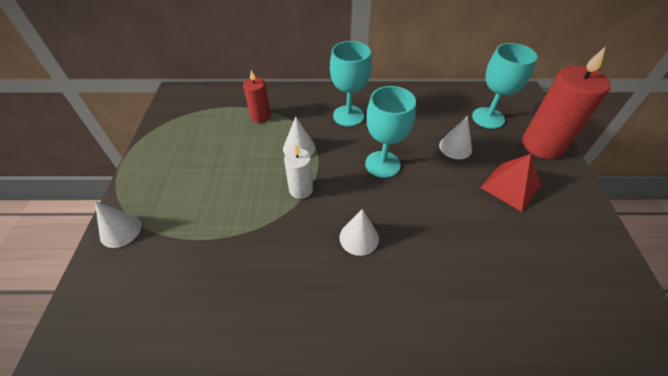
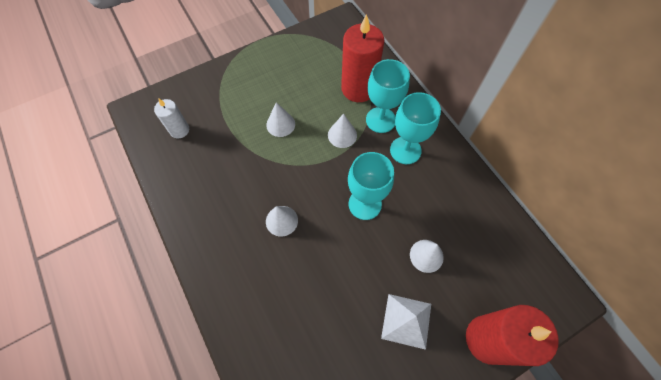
camera: 60 degrees right, 15 degrees up
white cone [95,201,141,248] -> white cone moved to [266,102,295,137]
red candle [243,70,271,123] -> red candle [341,14,384,102], size x1.85
white candle [284,145,313,199] -> white candle moved to [154,98,189,138]
turquoise goblet [472,43,537,129] -> turquoise goblet moved to [366,59,410,133]
red pyramid [480,154,541,212] -> white pyramid [381,294,431,350]

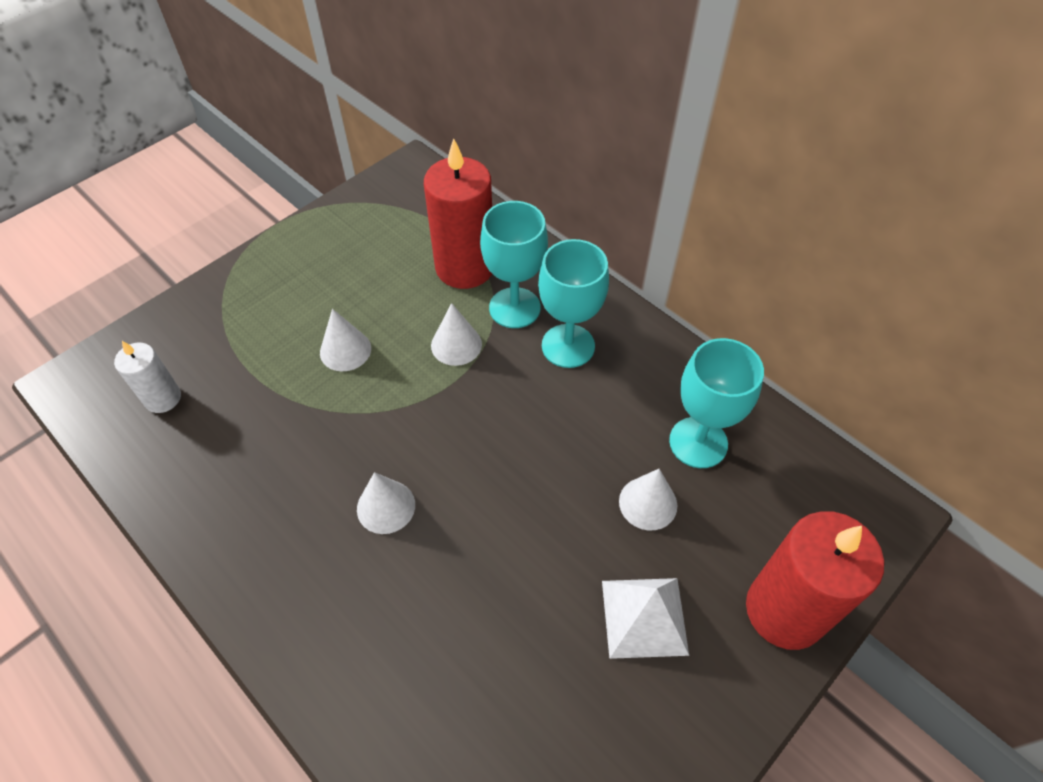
camera: 15 degrees left, 10 degrees down
turquoise goblet [348,152,394,220] -> turquoise goblet moved to [669,338,764,468]

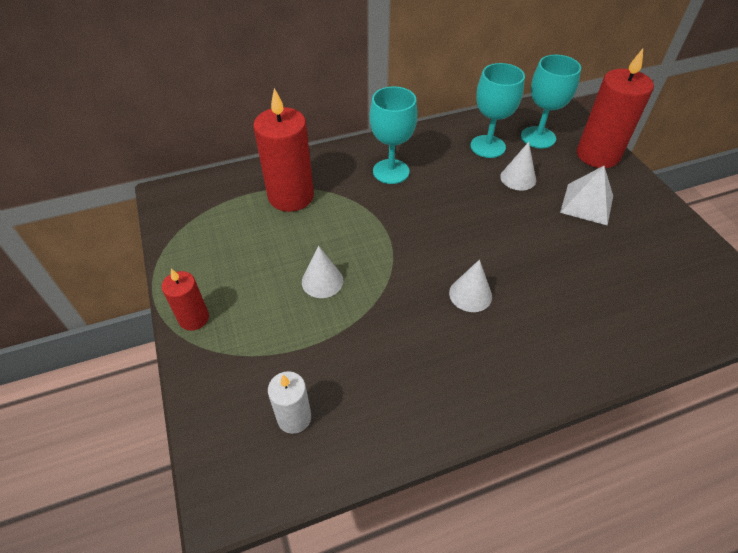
camera: 65 degrees left, 5 degrees down
white cone [431,303,482,366] -> none
turquoise goblet [480,201,548,328] -> turquoise goblet moved to [521,55,581,148]
none -> red candle [162,269,209,331]

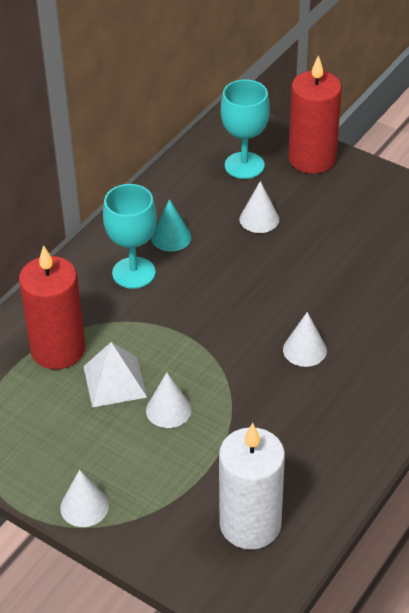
camera: 35 degrees left, 5 degrees down
red candle [162,269,209,331] -> white cone [60,470,109,527]
white candle [268,371,311,434] -> white candle [219,423,285,550], size x1.85
turquoise goblet [470,63,525,158] -> none
white pyramid [560,166,613,226] -> white pyramid moved to [83,342,147,408]
none -> turquoise cone [151,199,191,252]

